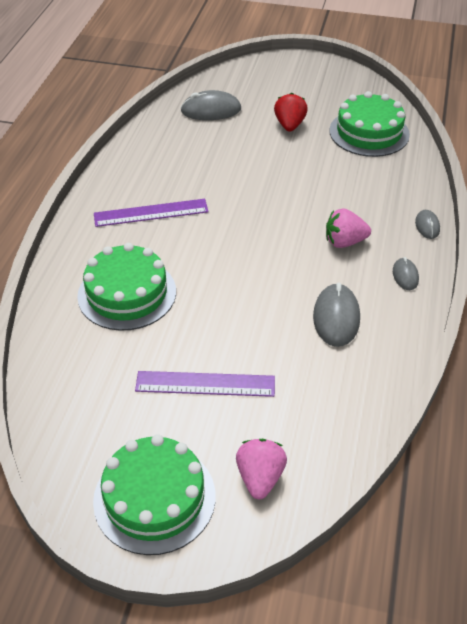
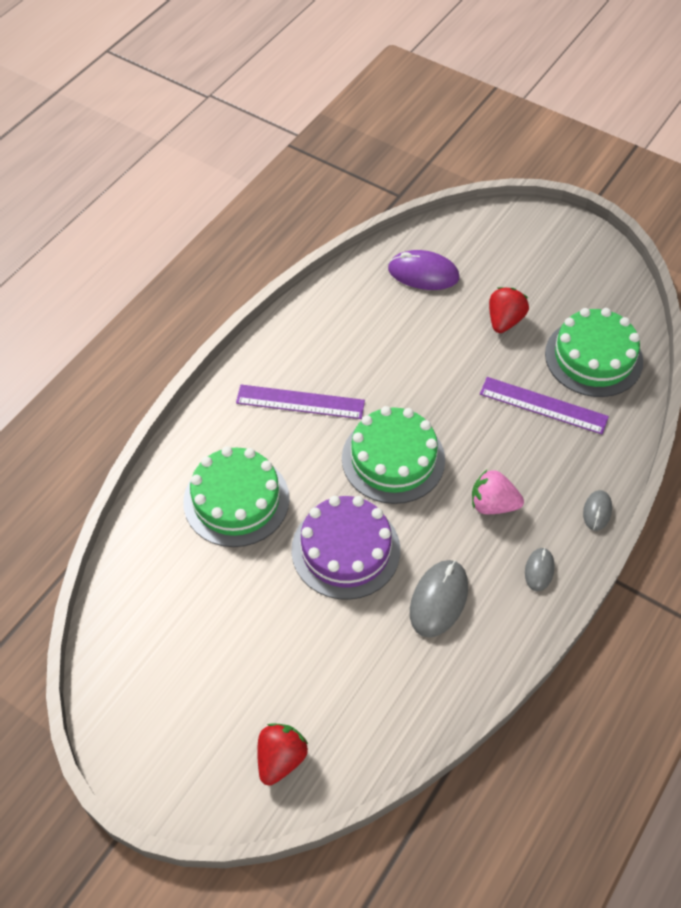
camera: 20 degrees right, 10 degrees up
green cake [93,434,216,555] -> green cake moved to [342,406,445,504]
purple ruler [135,371,275,397] -> purple ruler moved to [480,377,609,434]
grey mouse [180,90,241,120] -> purple mouse [388,250,459,290]
pink strawberry [236,439,287,499] -> red strawberry [257,723,308,786]
none -> purple cake [291,496,400,600]

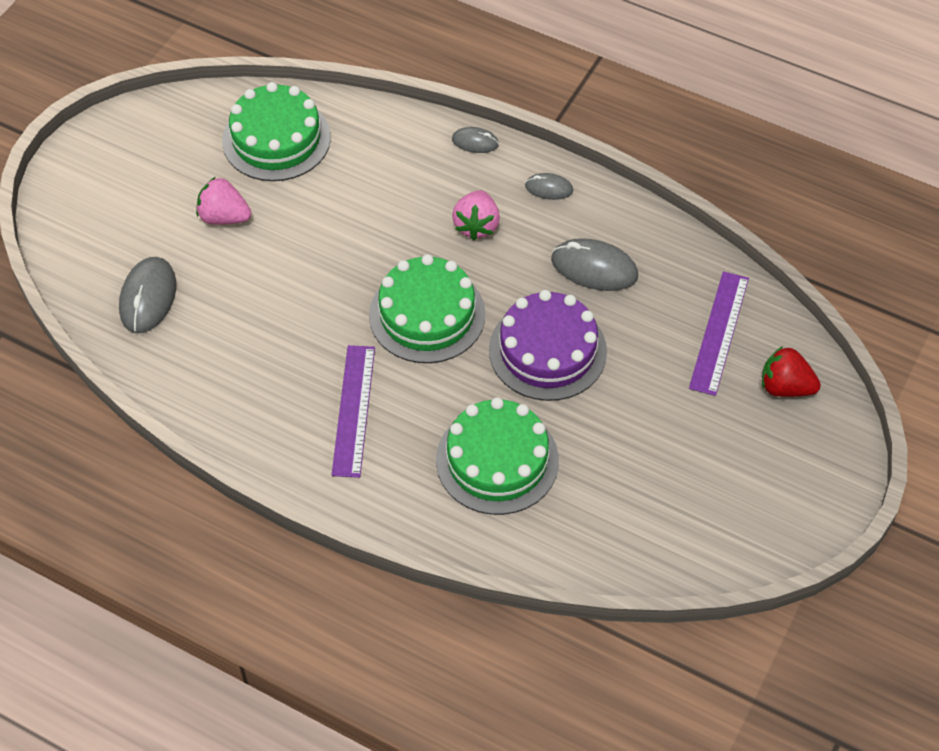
camera: 95 degrees left, 0 degrees up
purple mouse [388,250,459,290] -> grey mouse [119,257,176,333]
purple ruler [480,377,609,434] -> purple ruler moved to [689,271,749,396]
red strawberry [489,287,529,333] -> pink strawberry [196,177,252,225]

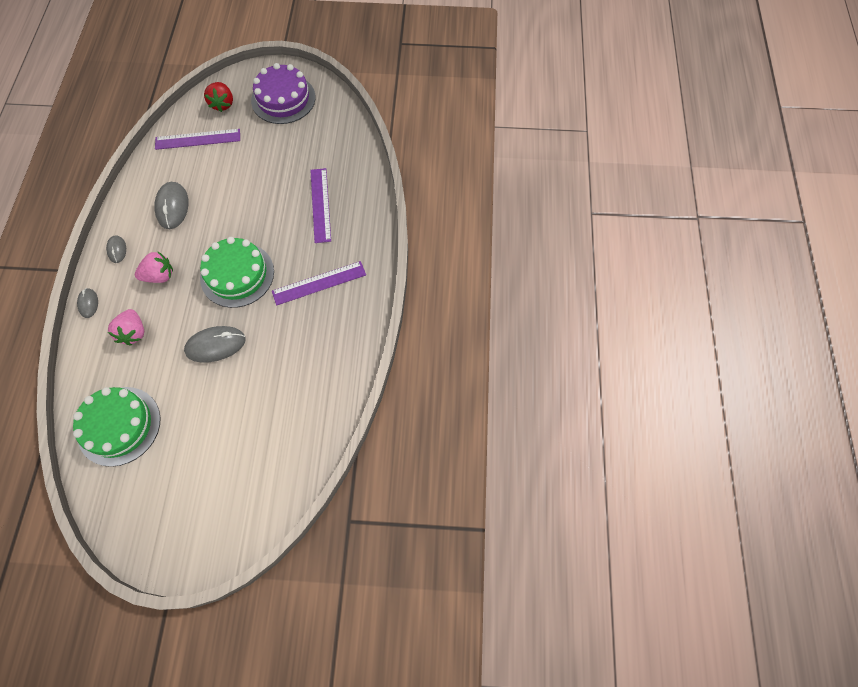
camera: 115 degrees left, 10 degrees up
grey mouse [119,257,176,333] -> grey mouse moved to [184,326,246,363]
pink strawberry [196,177,252,225] -> pink strawberry moved to [108,309,144,345]
green cake [436,397,559,515] -> purple ruler [310,168,331,243]
purple cake [489,290,607,401] -> purple cake moved to [251,63,316,124]

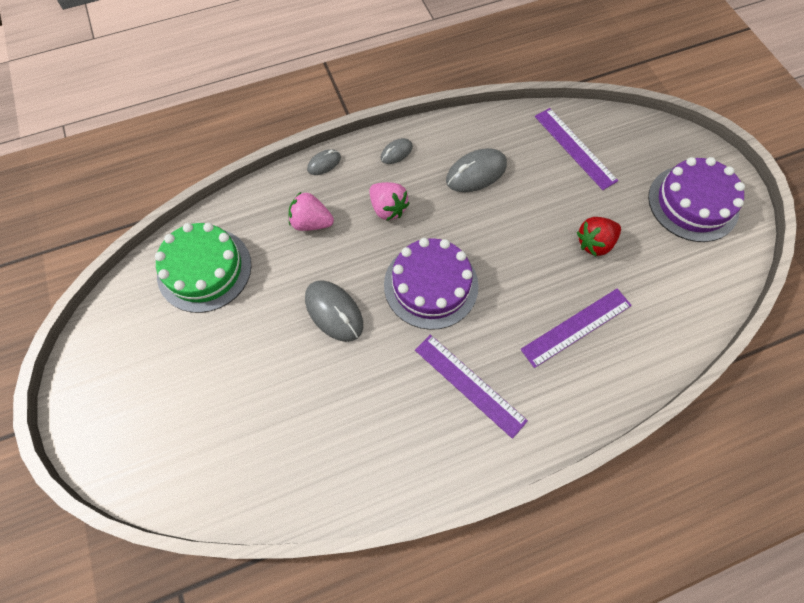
camera: 65 degrees right, 0 degrees up
pink strawberry [108,309,144,345] -> pink strawberry turned 45 degrees clockwise [289,191,334,231]
green cake [200,237,274,308] -> purple cake [384,238,479,330]
red strawberry [204,82,233,112] -> red strawberry moved to [577,217,621,256]

